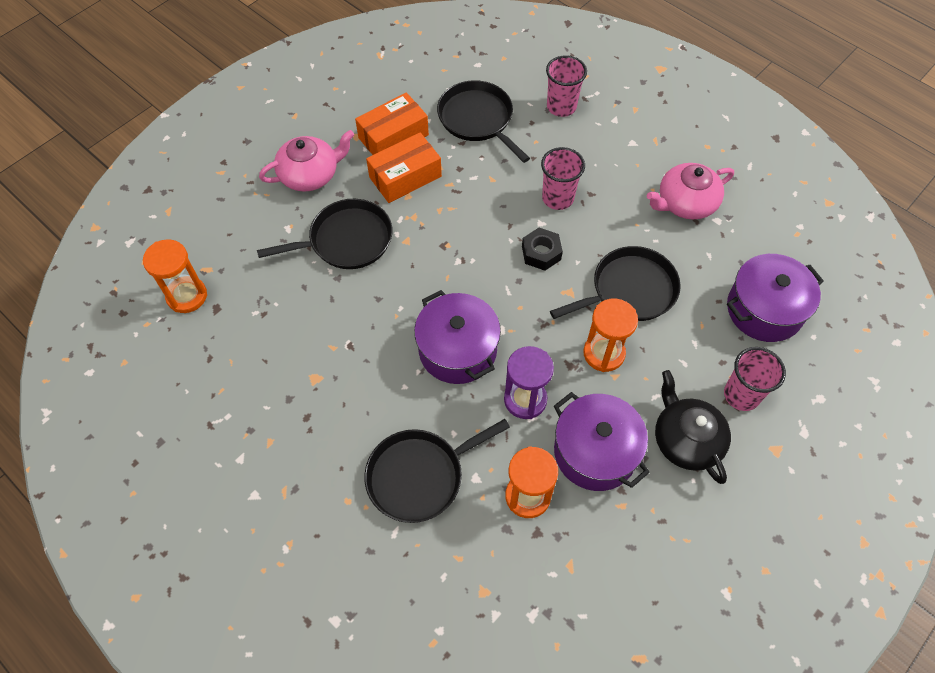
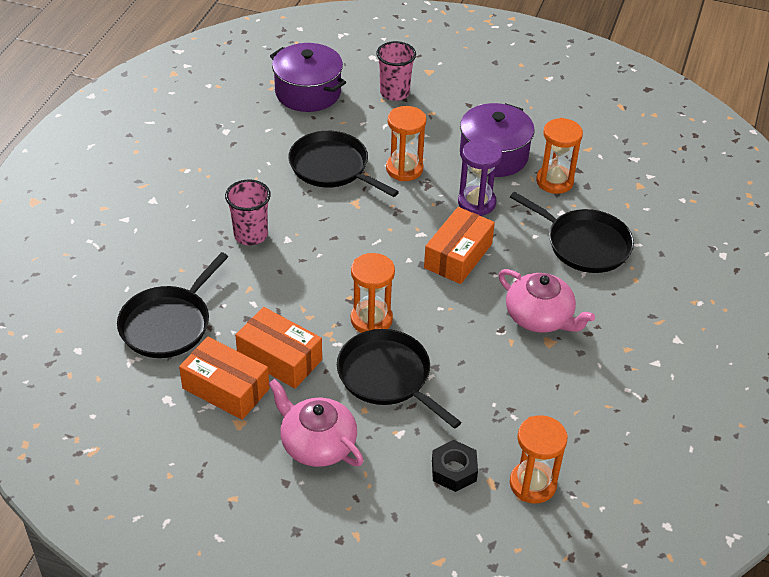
camera: 115 degrees left, 15 degrees down
purple pot [414,290,501,384] -> orange box [424,207,495,284]
black nut [522,228,563,271] -> black nut moved to [432,440,478,492]
pink cup [546,55,587,117] -> none
pink teapot [647,163,734,219] -> pink teapot moved to [498,269,595,333]
black teapot [655,370,731,484] -> none
none -> orange hourglass [351,253,395,333]

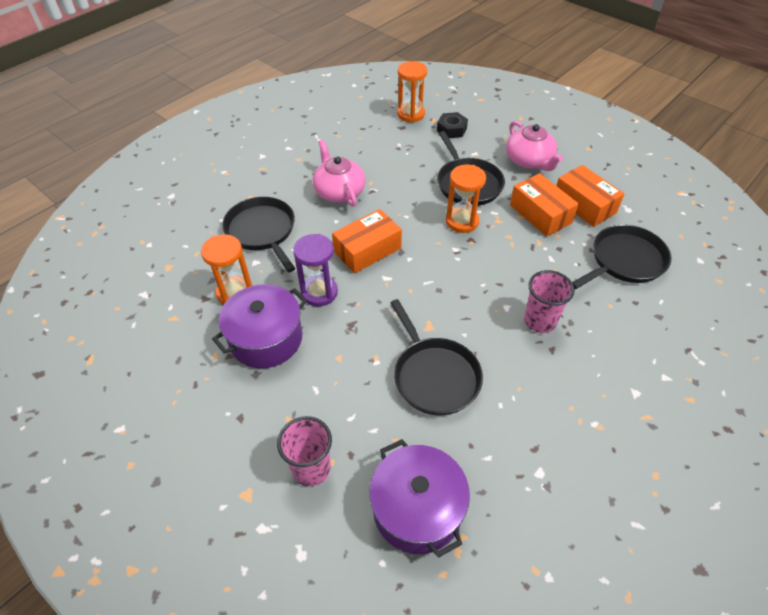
camera: 155 degrees left, 5 degrees up
orange hourglass [386,106,426,181] -> none

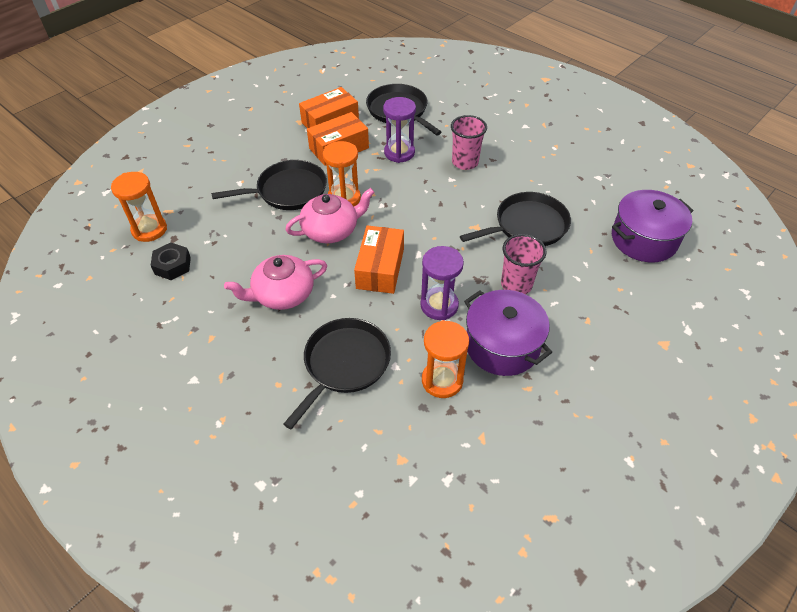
camera: 90 degrees left, 0 degrees up
black pan [222,197,295,272] -> black pan turned 150 degrees clockwise [283,318,391,429]
pink cup [277,416,332,486] -> pink cup moved to [501,234,546,294]
orange box [332,209,402,274] -> orange box turned 45 degrees clockwise [354,226,404,294]
black nut [437,112,468,138] -> black nut moved to [150,243,191,280]
pink teapot [506,121,563,171] -> pink teapot moved to [285,188,375,243]
none -> purple hourglass [383,97,416,163]

